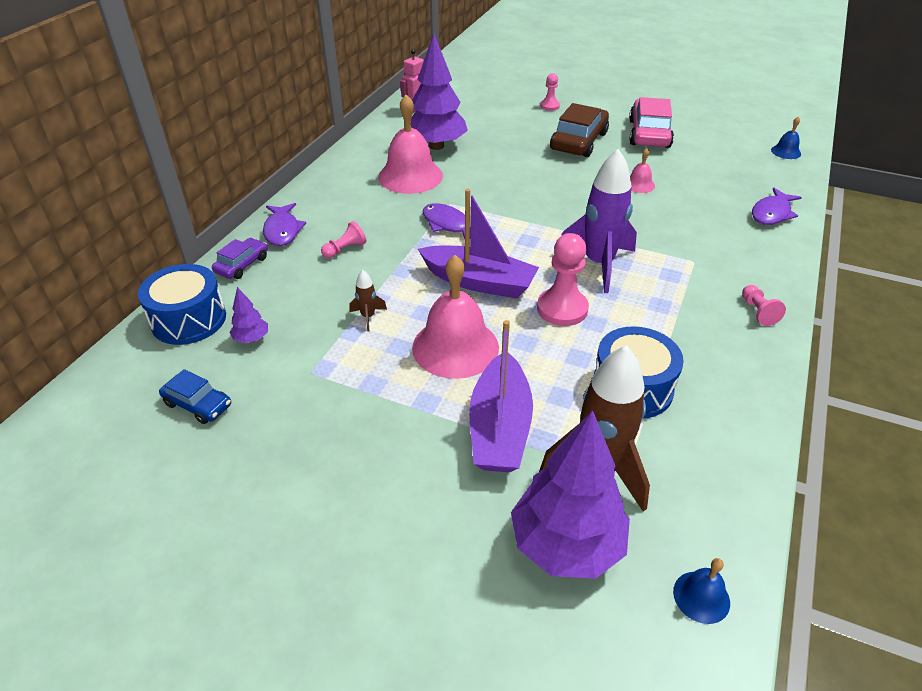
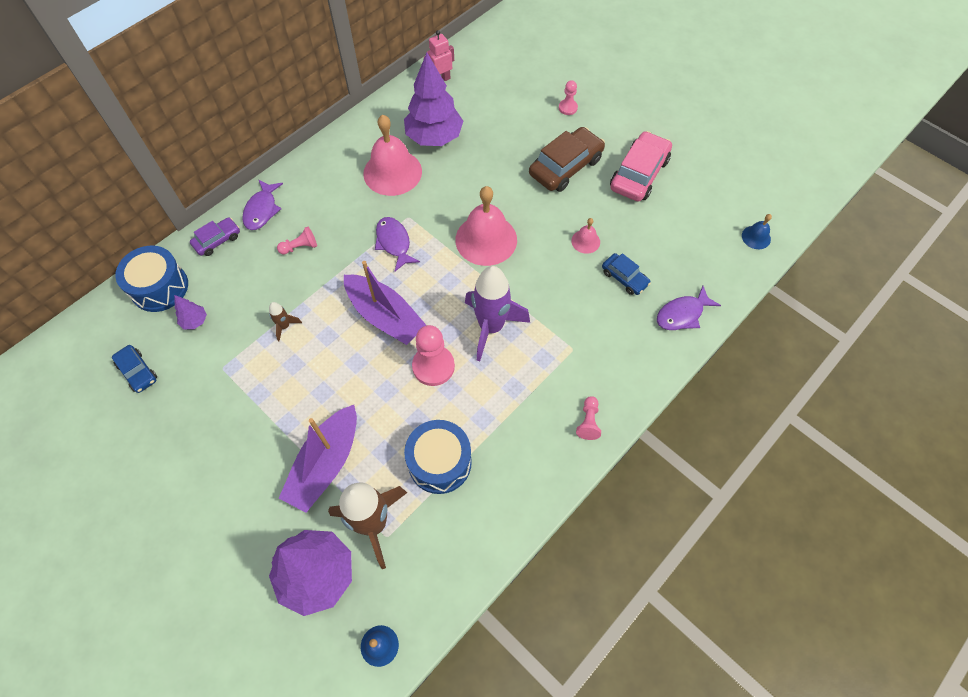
camera: 20 degrees right, 20 degrees up
pink bell [412,255,499,379] -> pink bell moved to [455,186,517,266]
none -> blue car [602,253,651,295]

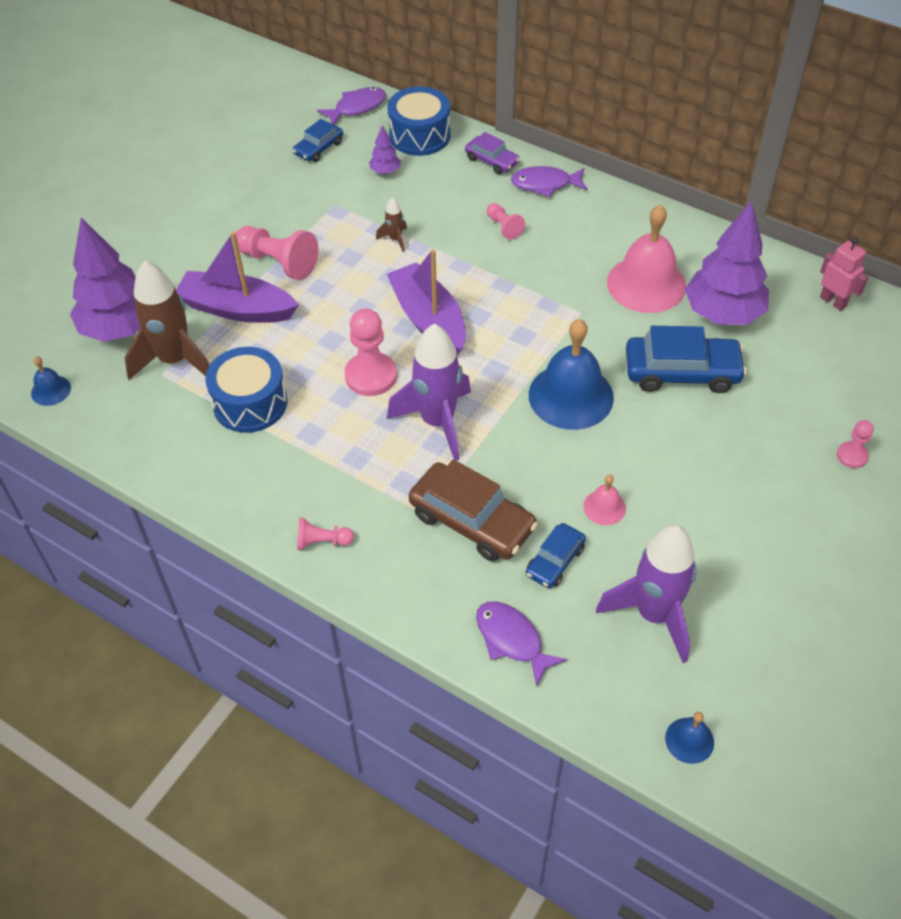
camera: 80 degrees right, 10 degrees down
purple boat [344,261,426,345] -> purple boat turned 120 degrees clockwise [387,249,466,355]
purple fish [375,217,420,271] -> purple fish moved to [317,87,386,125]
pink bell [455,186,517,266] -> blue bell [529,319,614,430]
brown car [529,127,605,192] -> brown car moved to [409,459,538,562]
pink car [610,131,672,202] -> none
none -> pink pawn [236,226,318,280]
none -> purple rocket [596,525,697,663]
none -> blue car [626,326,747,393]

